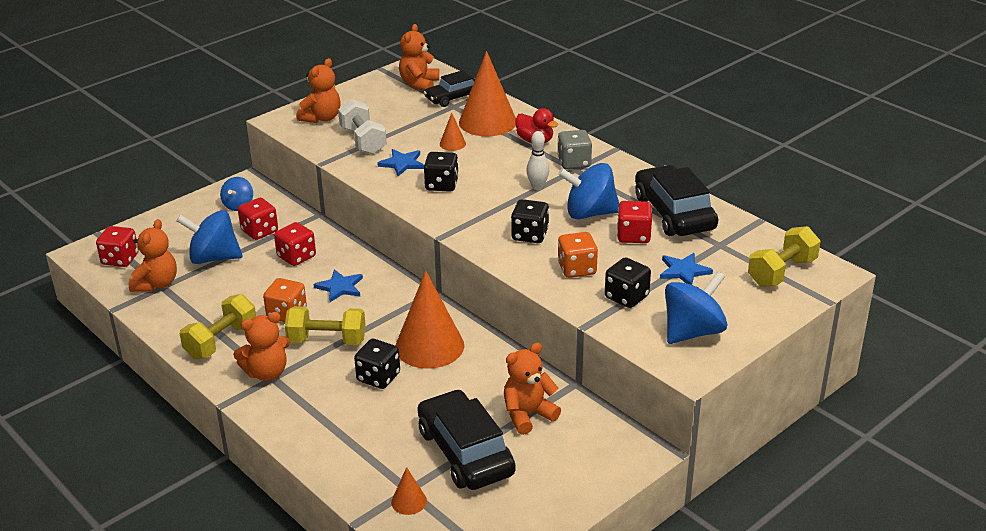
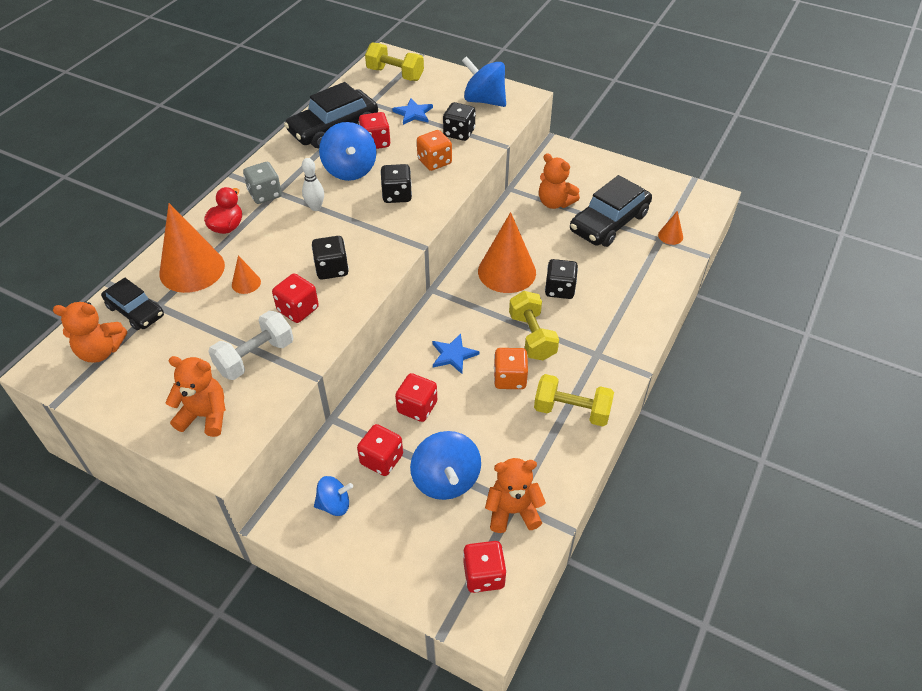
camera: 110 degrees left, 15 degrees up
orange teddy bear [233,312,290,381] -> none
blue star [378,149,424,176] -> red dice [272,274,319,323]

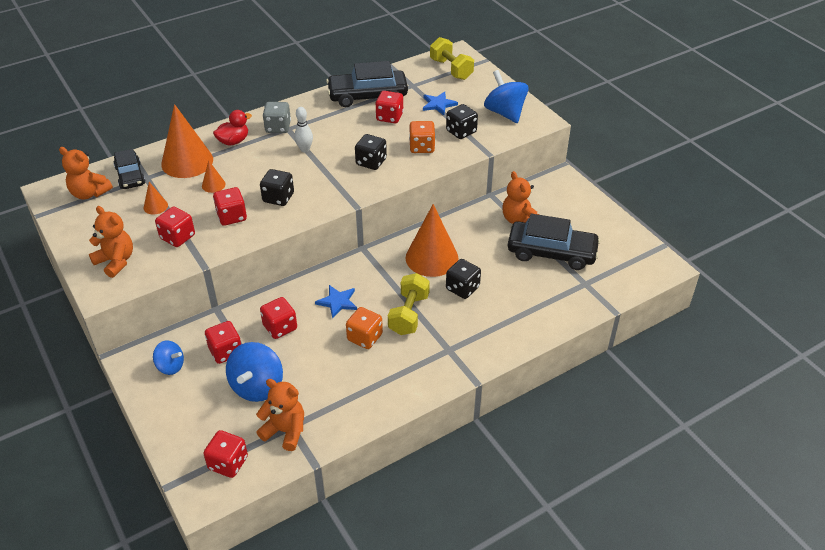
camera: 30 degrees right, 5 degrees down
white dumbbell [208,311,293,380] -> red dice [155,207,195,247]
blue spinning top [319,122,377,181] -> none
yellow dumbbell [534,374,614,426] -> none
black car [570,175,652,247] -> black car turned 150 degrees counterclockwise [508,214,601,270]
orange cone [658,211,683,245] -> orange cone moved to [144,182,168,215]

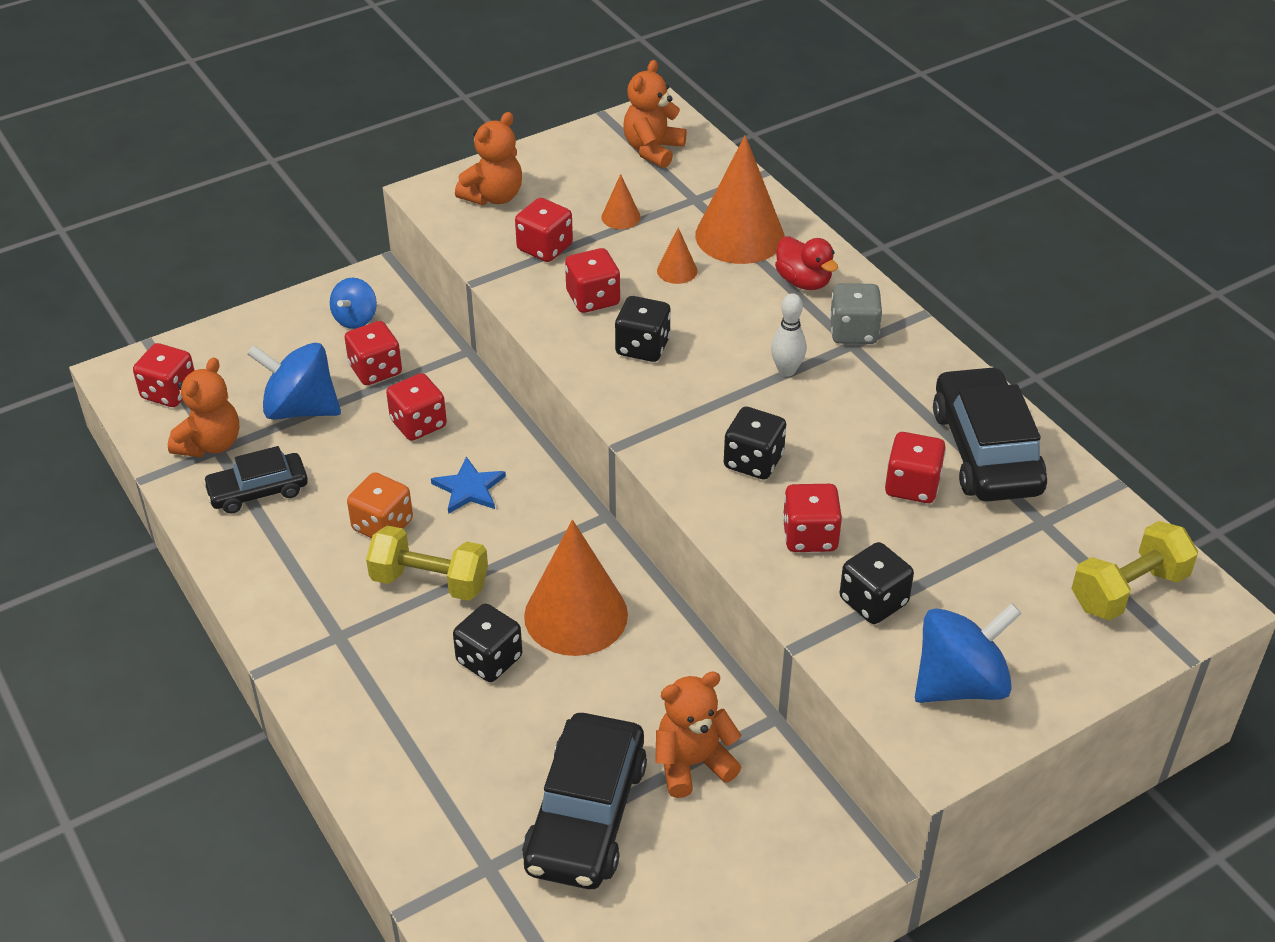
camera: 90 degrees right, 0 degrees up
black car [113,149,146,189] -> black car moved to [203,446,308,514]
orange dice [409,121,435,153] -> red dice [783,484,842,552]
blue star [423,92,458,115] -> none

